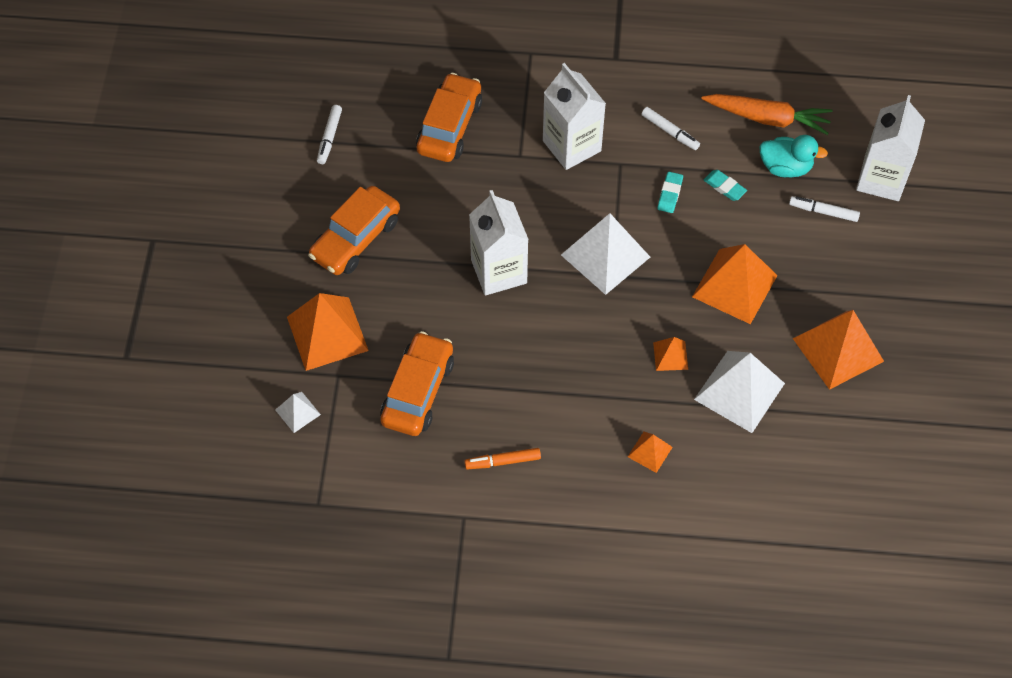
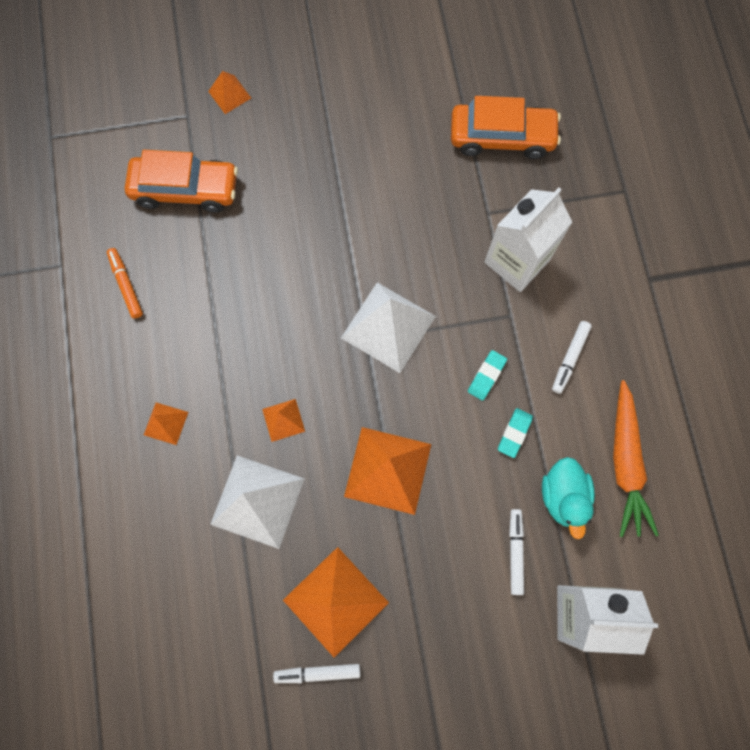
camera: 75 degrees right, 15 degrees up
white pyramid [275,392,321,433] -> none
orange pyramid [287,293,369,371] -> orange pyramid [208,71,251,114], size x0.49
orange car [308,186,400,275] -> none
white marker [317,105,342,164] -> white marker moved to [273,664,361,683]
white carton [469,190,529,296] -> none
turquoise eraser [657,172,683,213] -> turquoise eraser turned 60 degrees counterclockwise [468,350,507,401]

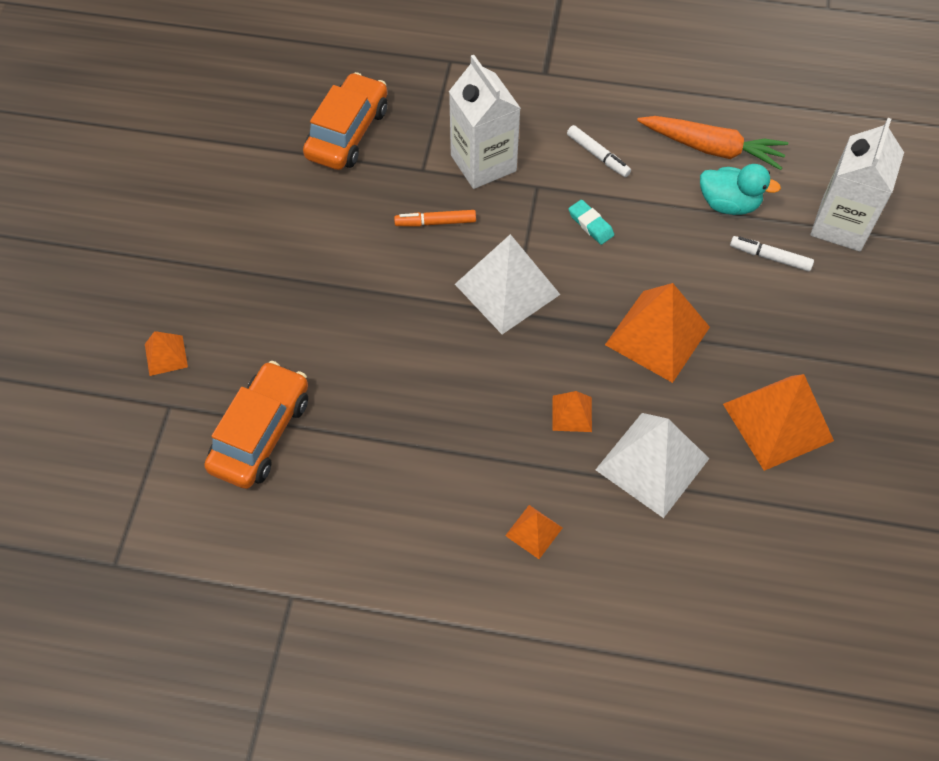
camera: 70 degrees left, 15 degrees down
orange marker [107,248,143,319] -> orange marker moved to [394,210,476,227]
white marker [273,664,361,683] -> none
turquoise eraser [498,408,533,458] -> none

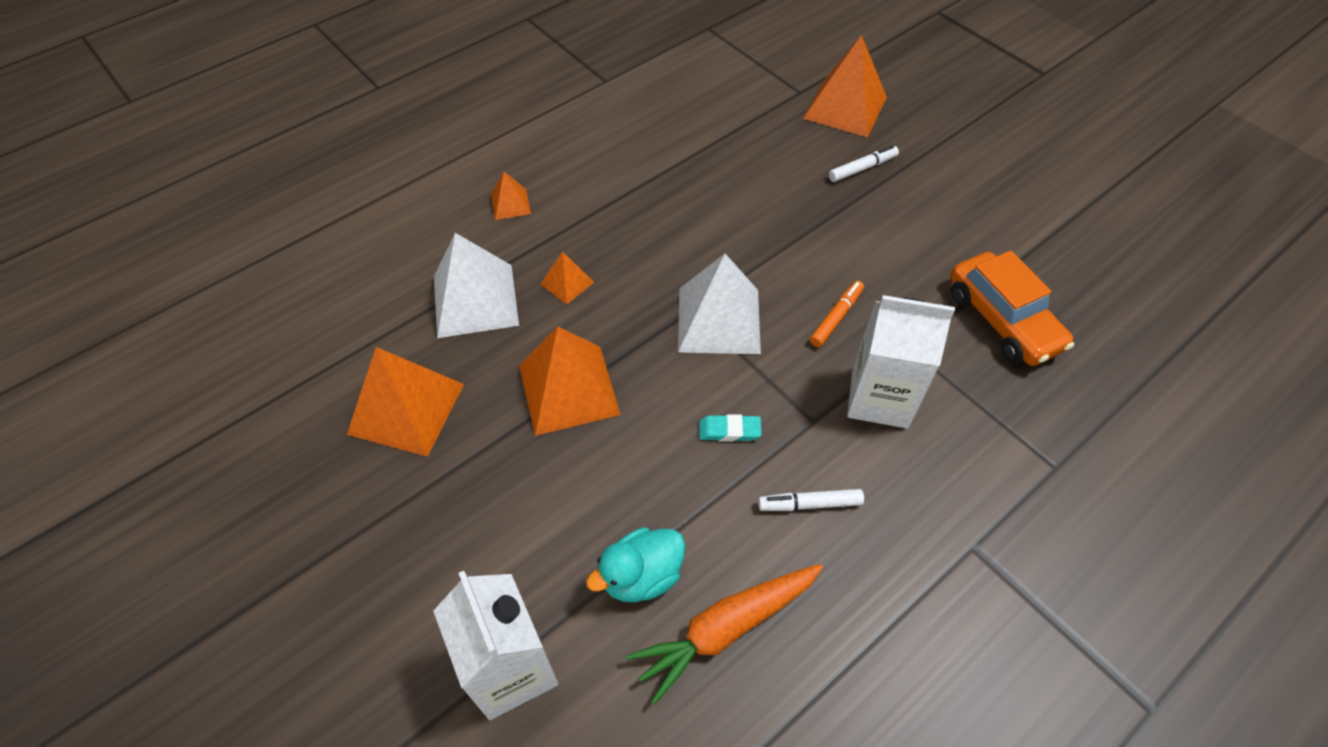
camera: 130 degrees right, 5 degrees down
orange pyramid [145,331,188,376] -> orange pyramid [803,35,887,137], size x2.04
orange car [204,361,308,489] -> none
white marker [730,236,814,272] -> white marker moved to [829,145,899,182]

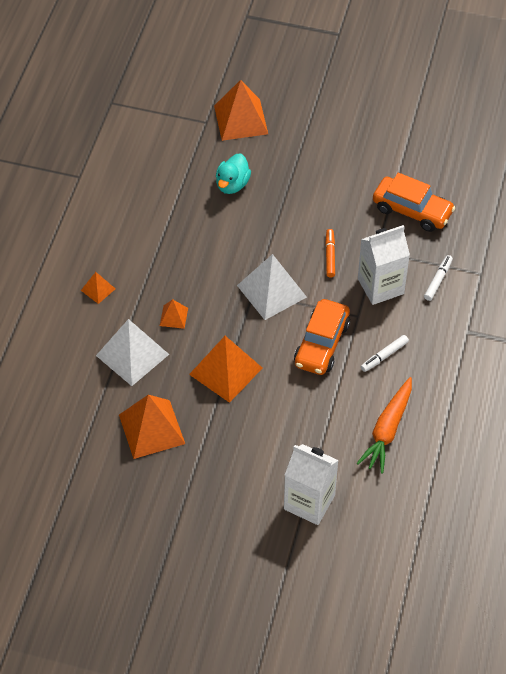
camera: 35 degrees left, 0 degrees up
turquoise duck [586,527,686,602] -> turquoise duck moved to [216,153,251,194]
turquoise eraser [699,414,762,441] -> orange car [294,299,350,375]
white marker [829,145,899,182] -> white marker moved to [424,255,453,301]

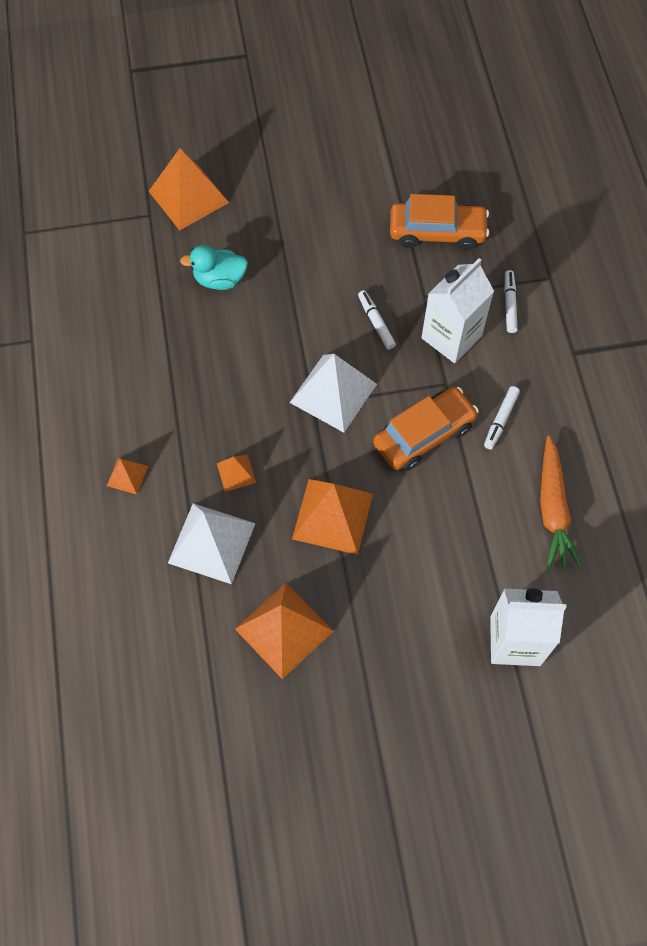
camera: 25 degrees left, 10 degrees up
turquoise duck [216,153,251,194] -> turquoise duck turned 90 degrees clockwise [180,245,248,290]
orange car [294,299,350,375] -> orange car turned 120 degrees counterclockwise [373,387,479,471]
orange marker [325,229,335,278] -> white marker [358,290,396,350]

